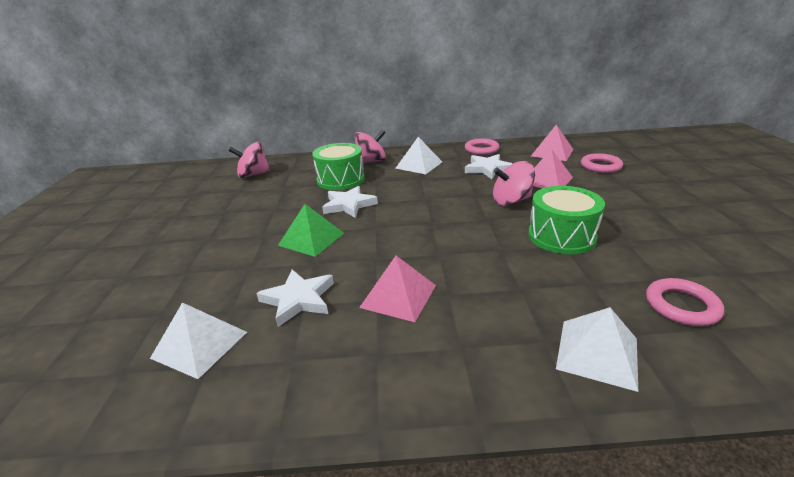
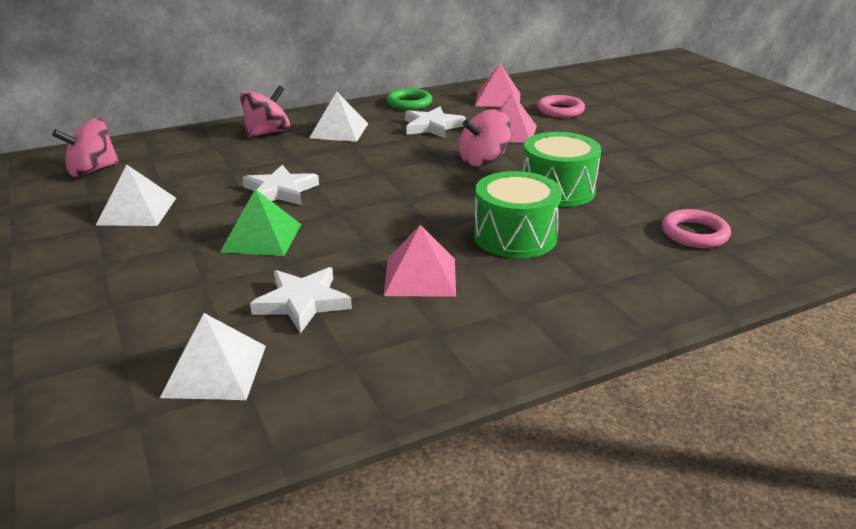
camera: 25 degrees left, 0 degrees up
green drum [312,143,365,190] -> green drum moved to [474,171,562,258]
pink ring [465,138,499,155] -> green ring [386,88,432,110]
white pyramid [556,307,638,392] -> white pyramid moved to [96,165,176,226]

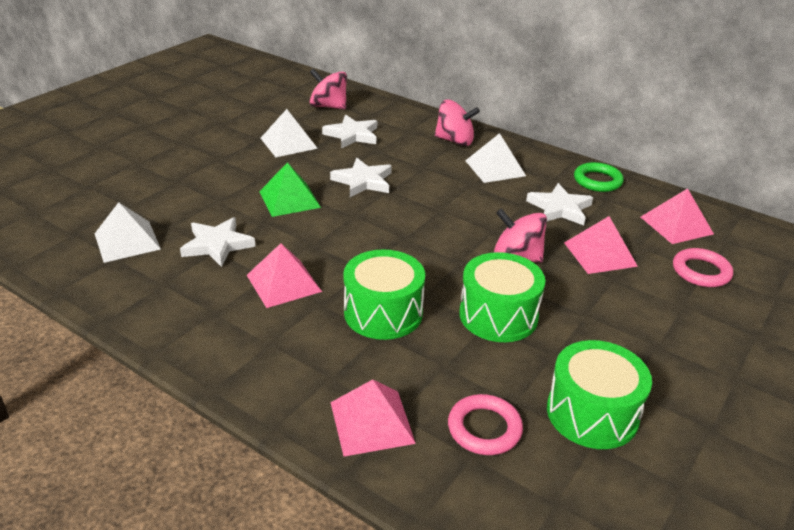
camera: 60 degrees right, 5 degrees up
none -> white star [322,115,377,149]
none -> pink pyramid [330,379,416,457]
none -> green drum [547,340,652,449]

